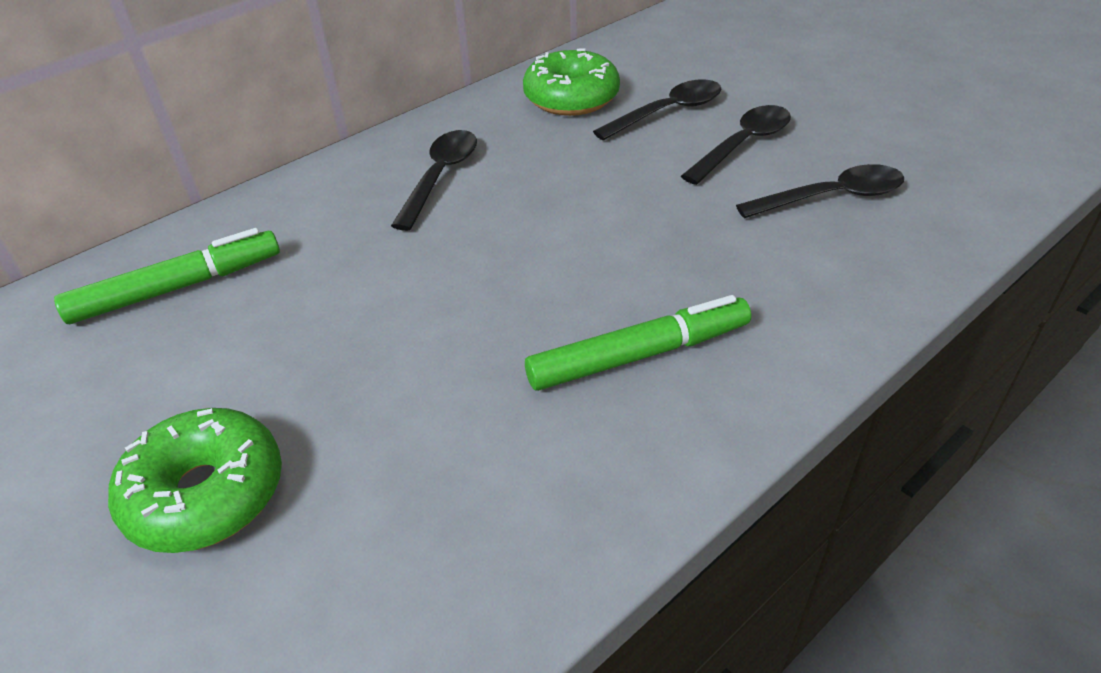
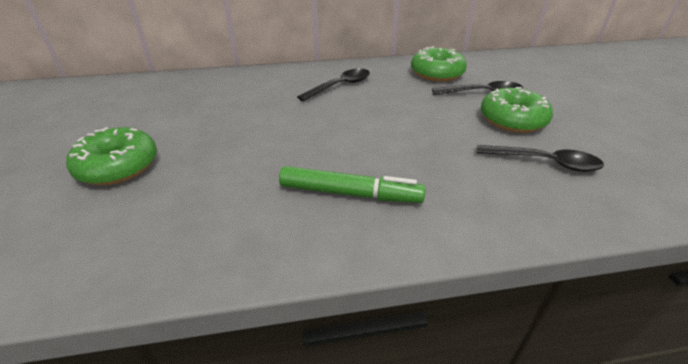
camera: 30 degrees right, 5 degrees down
green marker [54,228,280,324] -> none
black spoon [681,105,791,185] -> green donut [481,87,553,133]

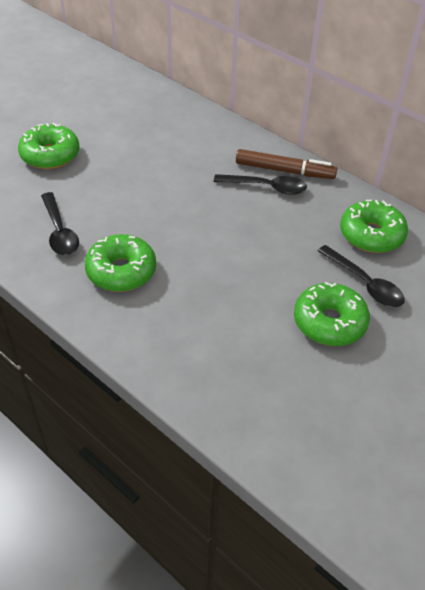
camera: 50 degrees right, 10 degrees up
green marker [279,166,426,203] -> green donut [85,234,156,292]
black spoon [477,145,604,172] -> black spoon moved to [41,192,79,255]
none -> brown marker [236,149,337,179]

